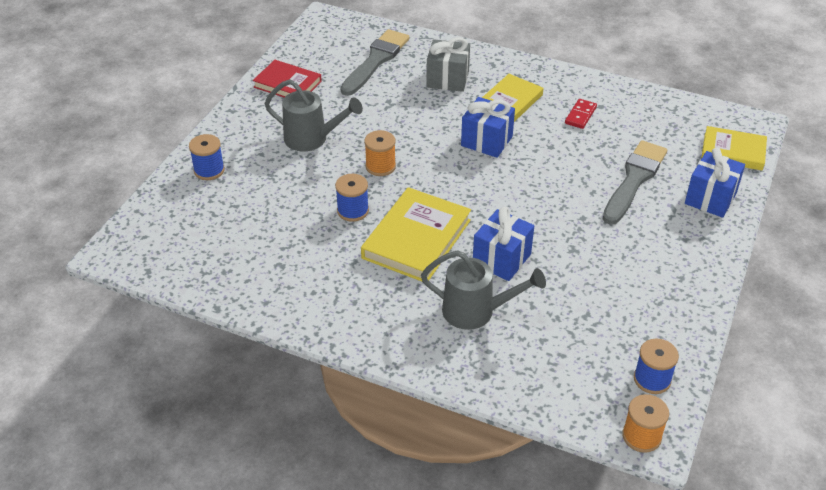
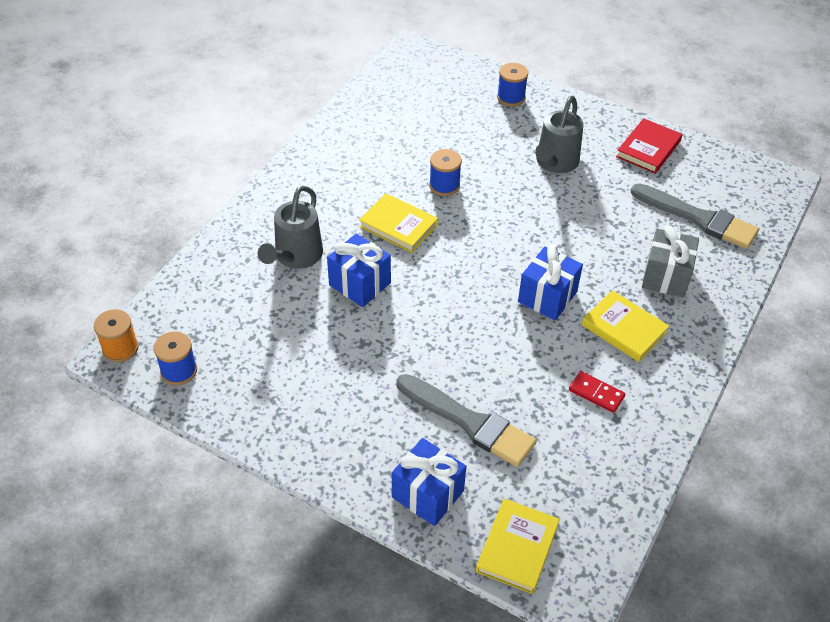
camera: 95 degrees right, 5 degrees up
yellow book [361,187,471,281] -> yellow book [359,193,438,253], size x0.66
orange spool [364,130,396,176] -> none

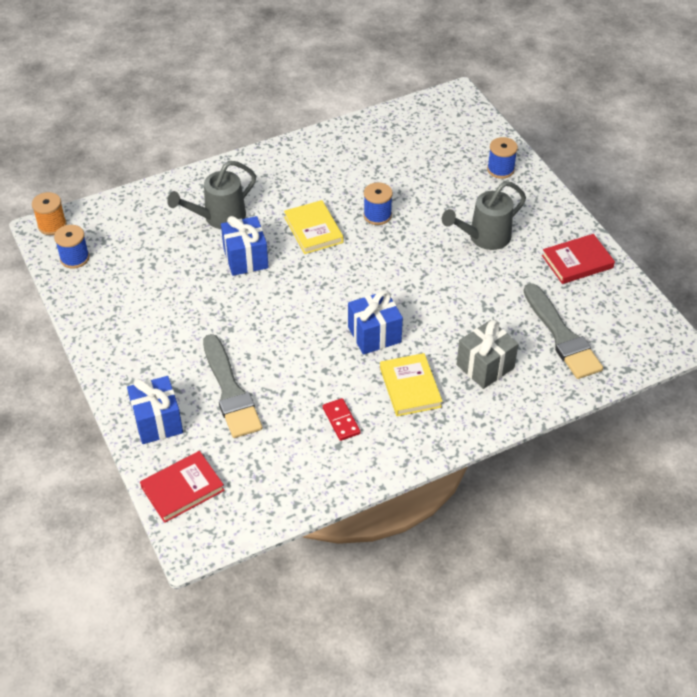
camera: 35 degrees right, 0 degrees up
yellow book [476,499,560,594] -> red book [140,451,225,523]

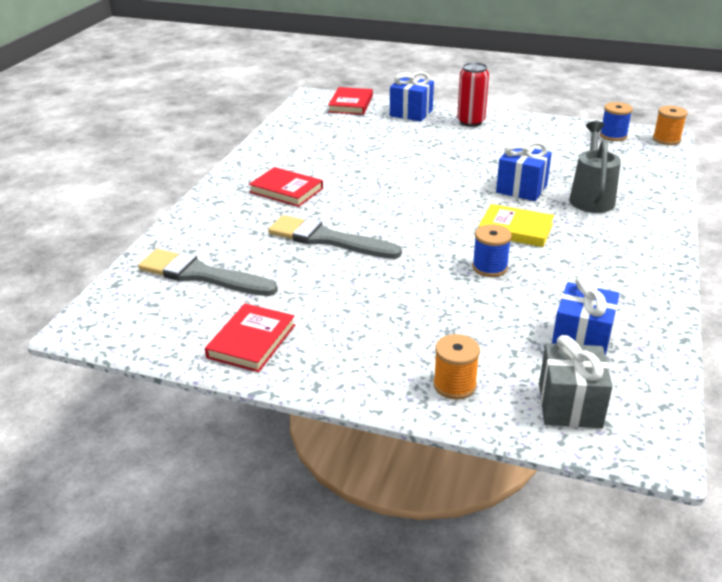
camera: 135 degrees right, 15 degrees down
grey brush [203,334,262,438] -> grey brush moved to [268,215,402,259]
red domino [323,398,361,441] -> none
blue gift [348,290,403,355] -> blue gift moved to [552,275,620,356]
yellow book [380,353,442,416] -> red book [249,167,323,207]
grey watering can [442,181,526,250] -> none
grey gift [457,320,519,389] -> grey gift moved to [539,335,613,428]
blue spool [487,137,518,179] -> orange spool [433,334,480,400]
none -> red can [457,62,489,127]

